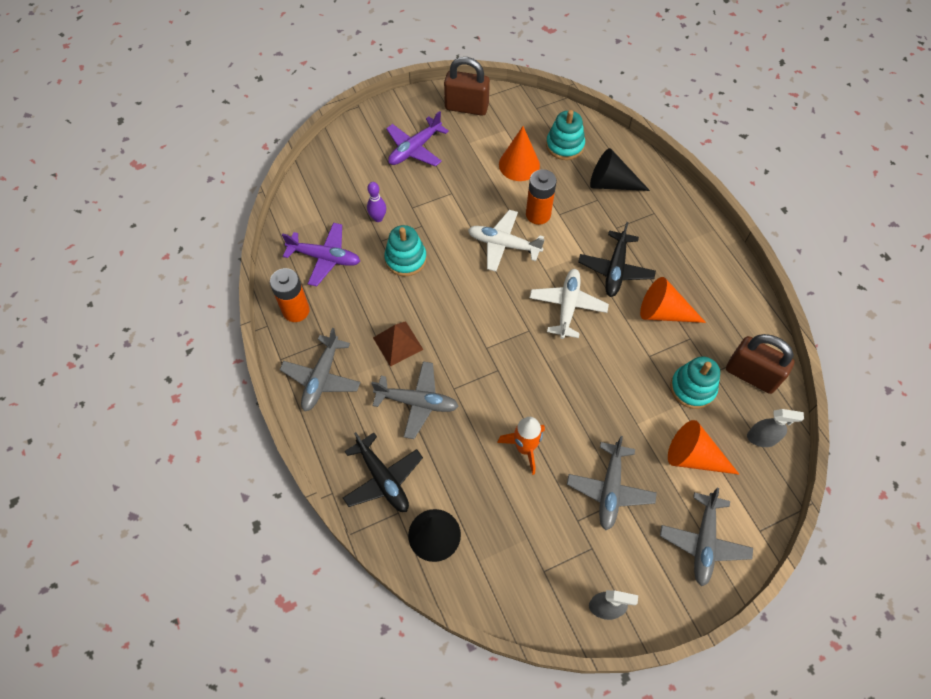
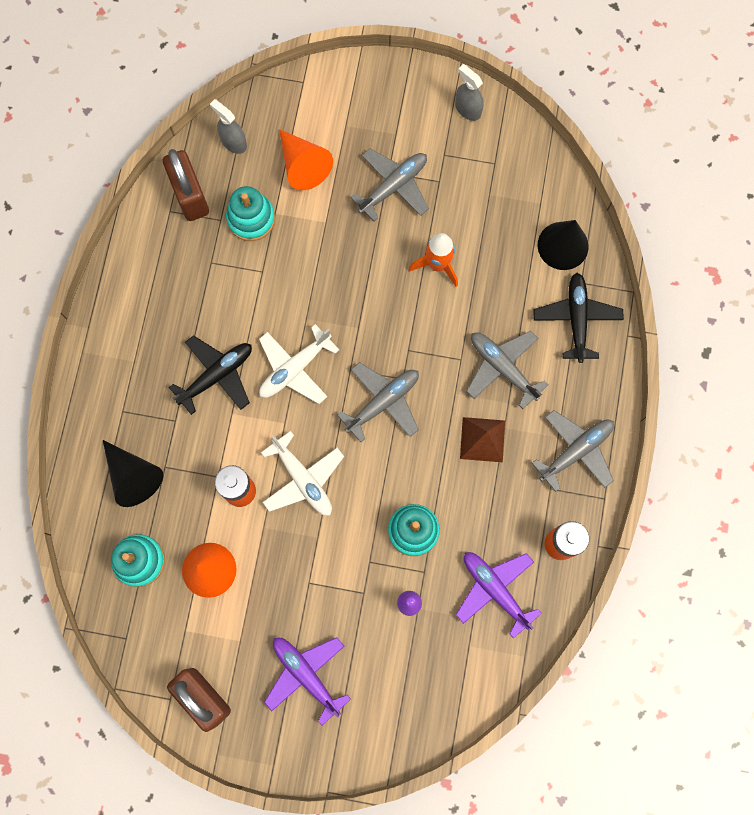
camera: 145 degrees left, 15 degrees up
purple plane [386,111,449,167] -> purple plane turned 120 degrees counterclockwise [264,637,351,725]
orange cone [640,277,706,323] -> none
grey plane [660,488,753,586] -> grey plane moved to [337,362,419,442]

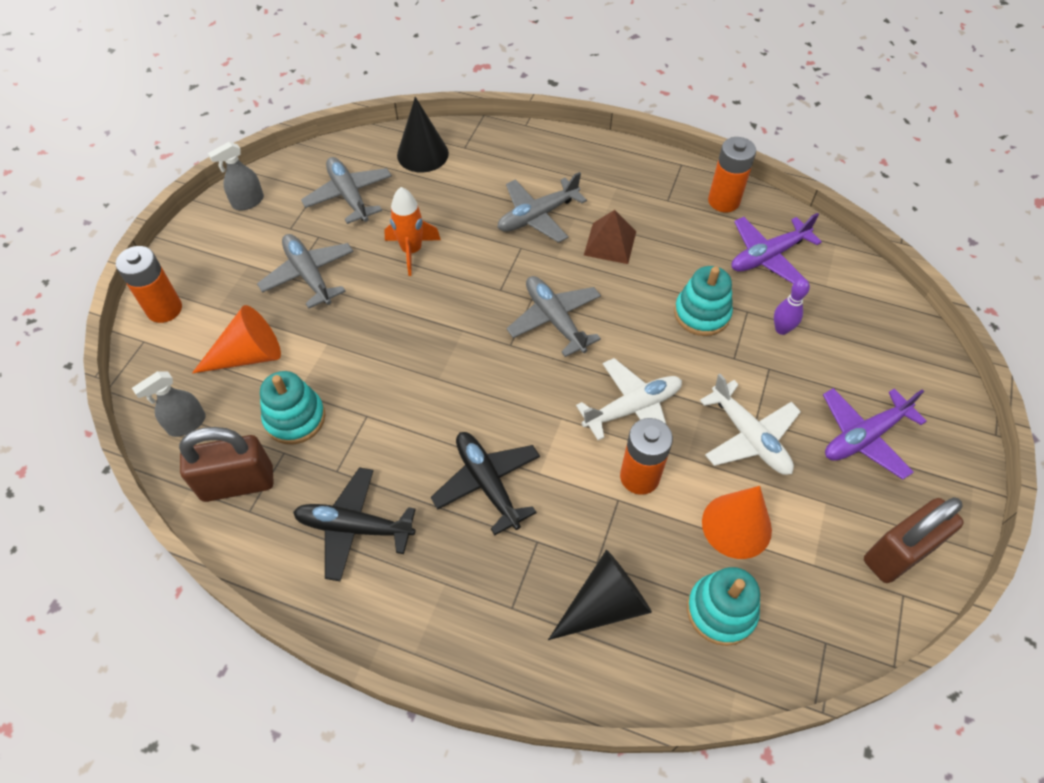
camera: 80 degrees left, 20 degrees down
white plane [259,324,339,404] -> white plane moved to [700,374,801,475]
grey plane [532,410,614,492] -> grey plane moved to [301,157,392,224]
black plane [533,273,624,363] -> black plane moved to [293,468,416,581]
none -> orange battery [116,246,182,323]

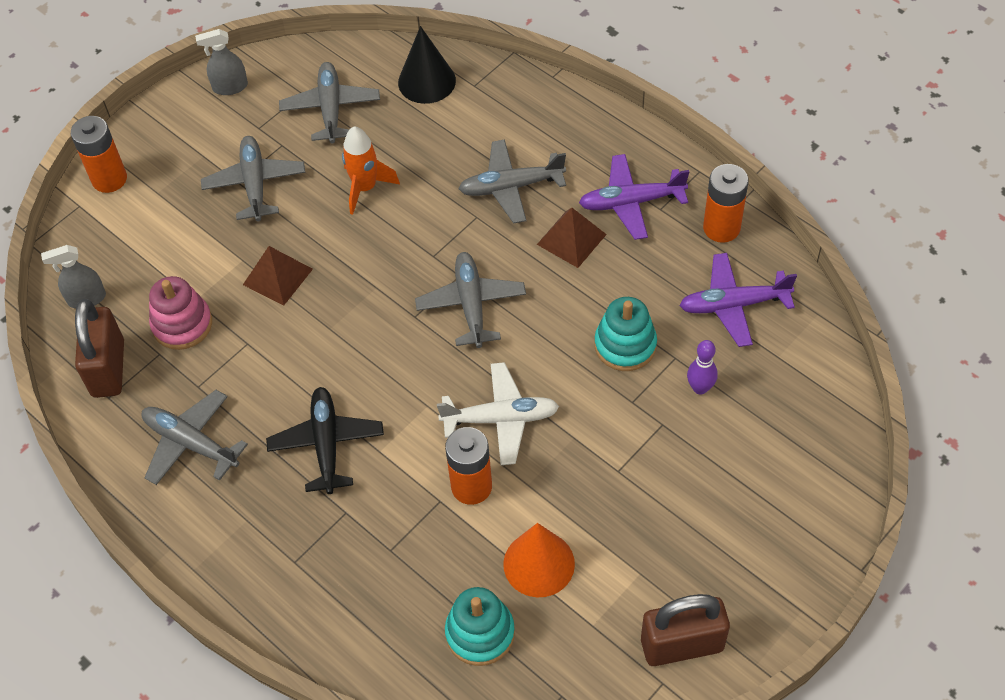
camera: 25 degrees right, 0 degrees up
brown padlock [179,427,274,502] -> brown padlock turned 75 degrees clockwise [75,299,124,398]
orange cone [192,305,281,373] -> none
turquoise stacking toy [260,371,325,444] -> pink stacking toy [149,276,212,350]
black plane [293,468,416,581] -> grey plane [141,390,248,485]
black cone [548,550,652,640] -> none
white plane [700,374,801,475] -> none
purple plane [823,388,927,480] -> purple plane moved to [579,154,689,240]
none -> brown pyramid [243,246,313,305]

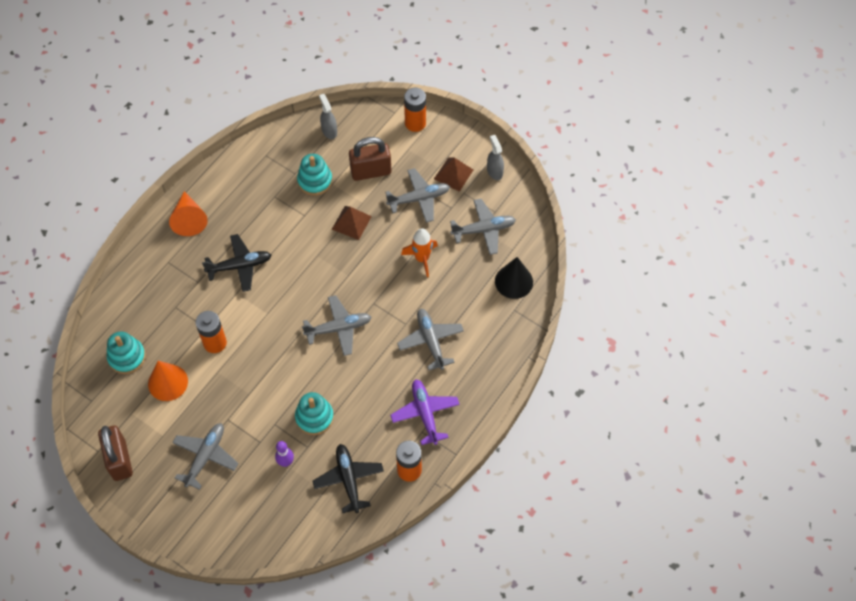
camera: 80 degrees right, 5 degrees up
brown padlock [75,299,124,398] -> brown padlock moved to [349,137,391,181]
grey plane [141,390,248,485] -> grey plane moved to [172,423,239,490]
pink stacking toy [149,276,212,350] -> turquoise stacking toy [297,154,332,195]
white plane [437,362,559,465] -> none
brown pyramid [537,208,607,268] -> brown pyramid moved to [434,157,473,192]
purple plane [679,253,797,347] -> black plane [313,444,384,513]
none -> orange cone [169,191,208,236]

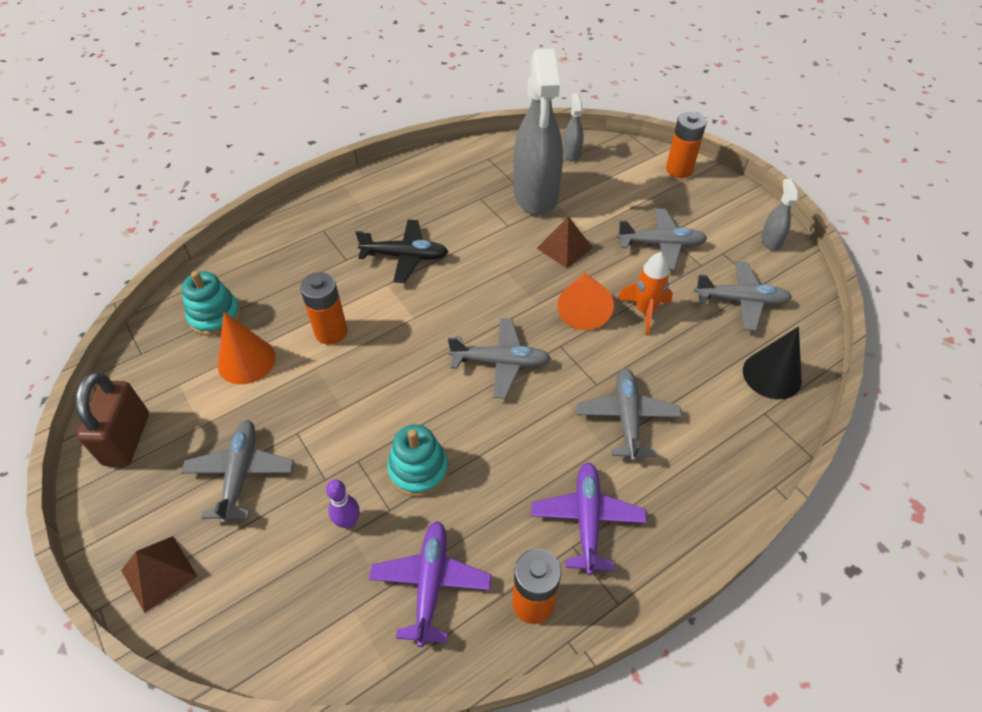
camera: 20 degrees right, 10 degrees down
orange cone [169,191,208,236] -> orange cone moved to [557,273,614,330]
grey plane [172,423,239,490] -> grey plane turned 45 degrees counterclockwise [181,420,294,524]
turquoise stacking toy [297,154,332,195] -> grey spray bottle [514,49,563,215]
black plane [313,444,384,513] -> purple plane [369,521,491,647]
brown padlock [349,137,391,181] -> none
brown pyramid [434,157,473,192] -> brown pyramid moved to [121,536,198,613]

